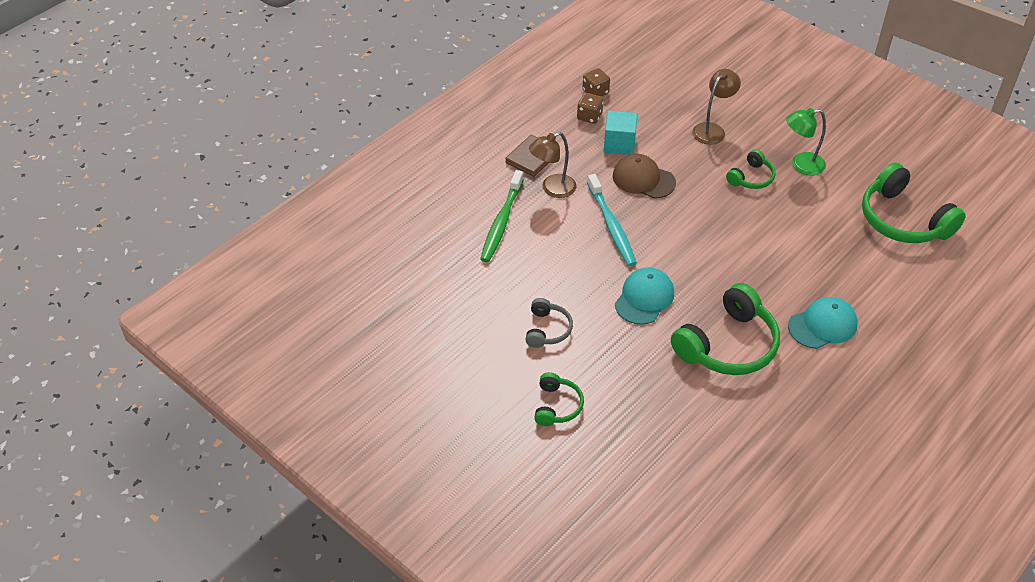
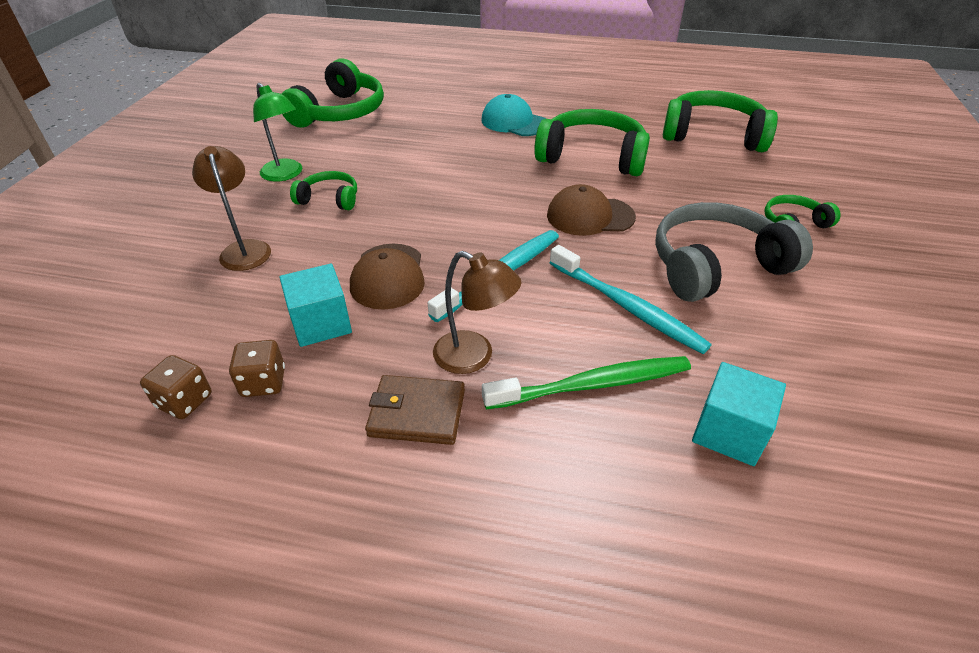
camera: 120 degrees left, 5 degrees down
grey headphones [525,298,573,348] -> grey headphones [655,202,813,302], size x1.92
turquoise cap [615,267,674,325] -> brown cap [547,184,636,236]
brown lamp [692,69,741,145] -> brown lamp turned 60 degrees clockwise [192,146,271,271]
none -> turquoise toothbrush [550,245,712,354]
none -> green headphones [663,90,778,152]
none -> turquoise cube [692,362,786,466]

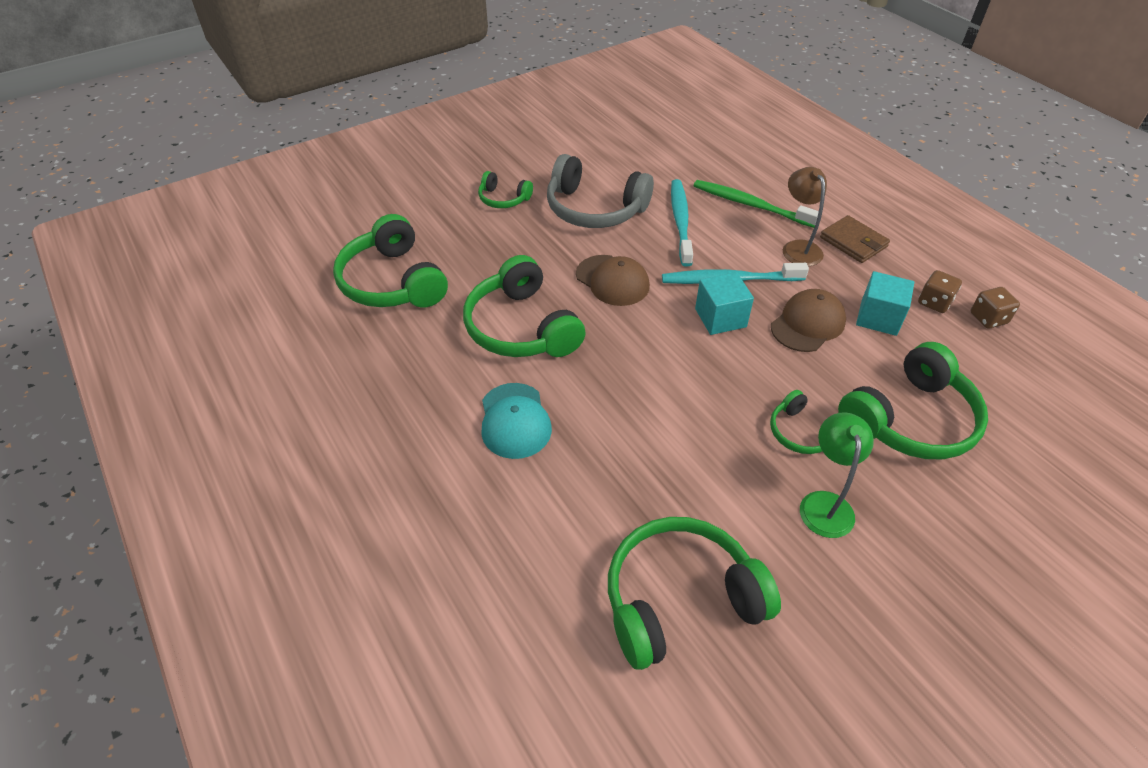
camera: 135 degrees left, 5 degrees up
brown lamp [192,146,271,271] -> green headphones [838,342,988,459]
turquoise cube [692,362,786,466] -> turquoise cube moved to [695,272,754,335]

